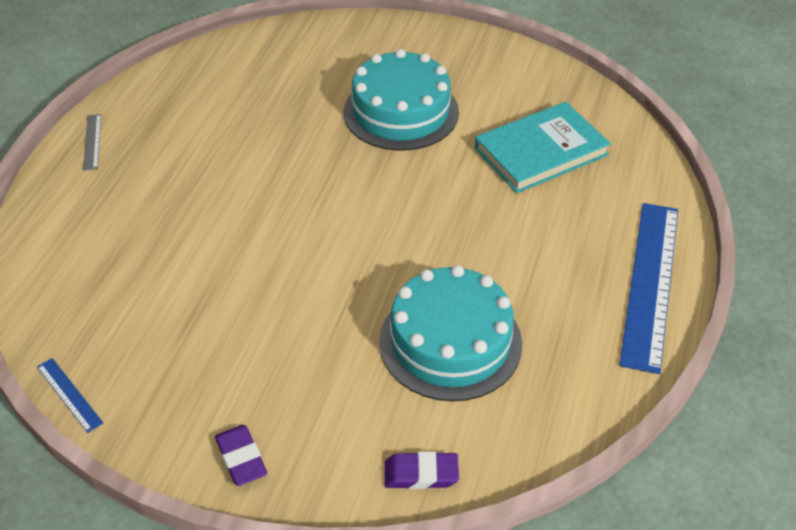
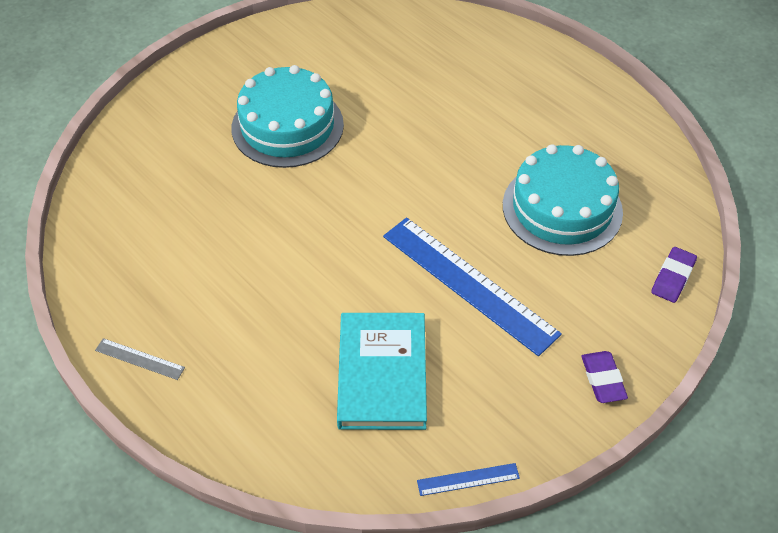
camera: 60 degrees left, 5 degrees up
purple eraser [215,425,267,486] -> purple eraser turned 75 degrees clockwise [581,351,628,403]
turquoise book [475,102,611,193] -> turquoise book moved to [337,313,427,430]
blue ruler [620,203,678,374] -> blue ruler moved to [383,218,562,356]

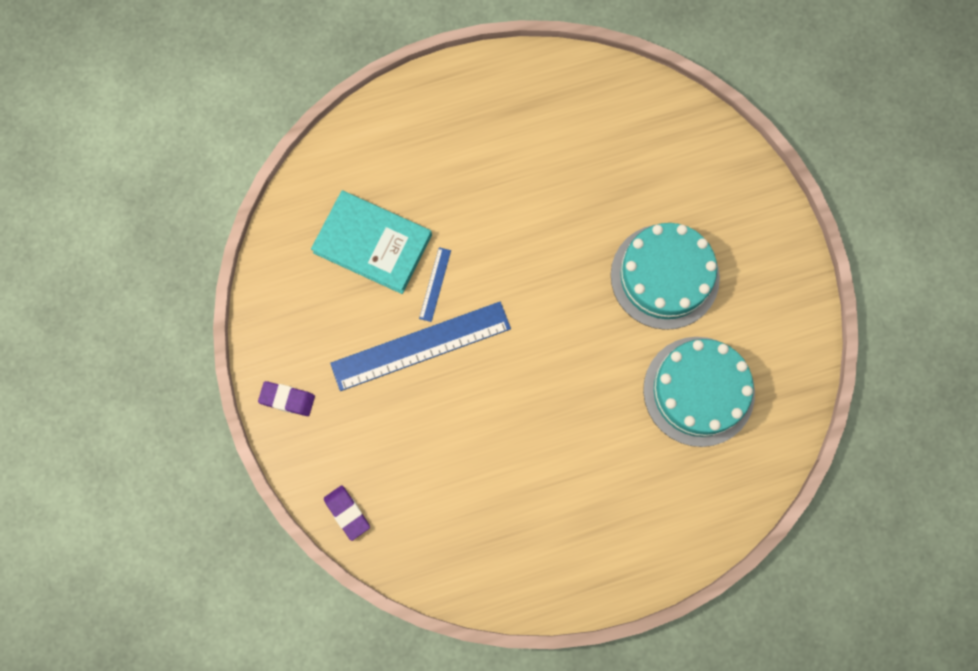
camera: 115 degrees right, 25 degrees up
grey ruler [95,338,185,380] -> none
blue ruler [417,463,520,496] -> blue ruler moved to [419,247,451,322]
turquoise cake [503,144,623,256] -> turquoise cake moved to [643,337,755,447]

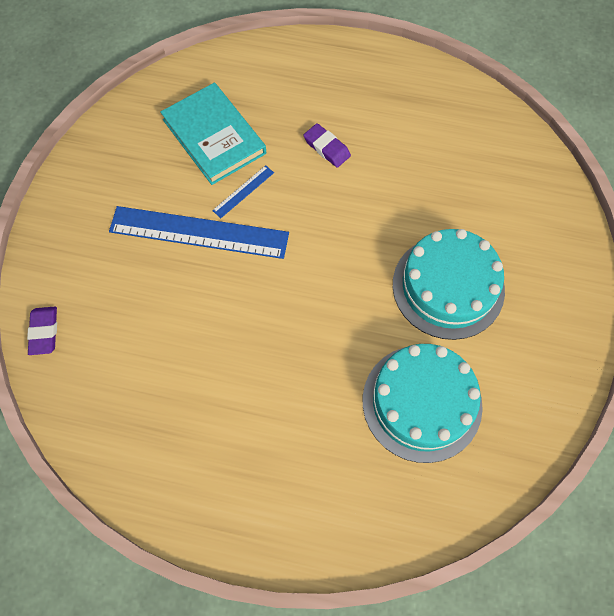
camera: 30 degrees right, 10 degrees down
purple eraser [258,381,315,416] -> purple eraser moved to [303,123,351,168]

